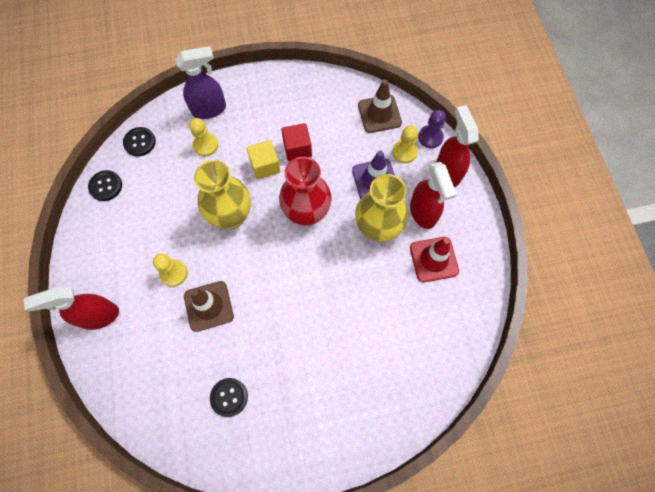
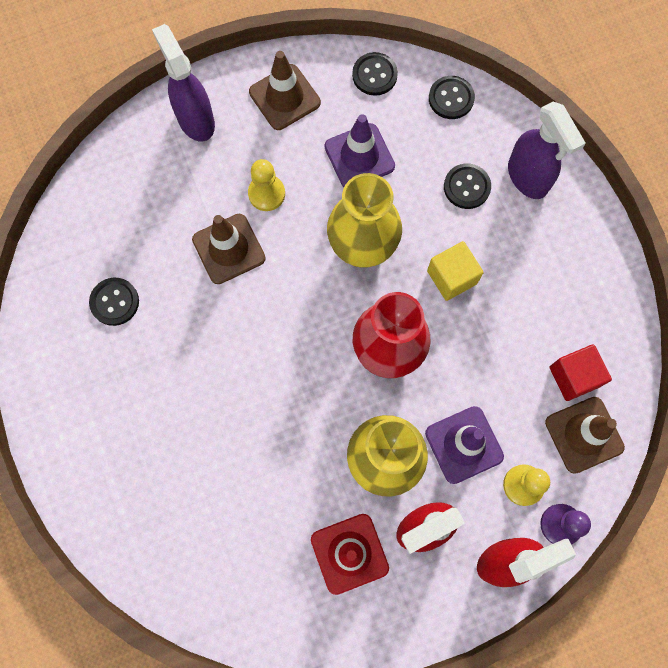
camera: 80 degrees right, 5 degrees up
red spray bottle [24,286,119,330] -> purple spray bottle [152,24,215,142]
yellow pawn [189,118,218,156] -> black button [444,163,491,209]
red cube [281,123,312,161] -> red cube moved to [549,344,612,401]
none -> brown traffic cone [249,51,321,130]
none -> purple traffic cone [325,114,395,187]

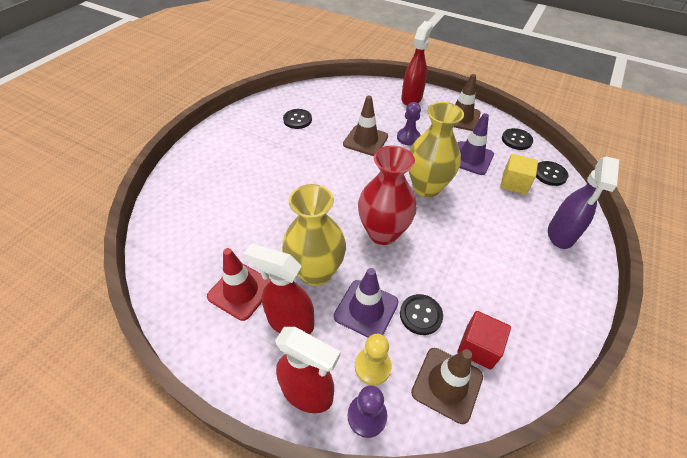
camera: 50 degrees right, 25 degrees down
purple spray bottle [152,24,215,142] -> red spray bottle [401,21,433,106]
yellow pawn [248,159,285,211] -> purple pawn [397,102,421,145]
yellow cube [427,241,484,301] -> yellow cube moved to [500,154,538,195]
black button [444,163,491,209] -> black button moved to [400,294,443,335]

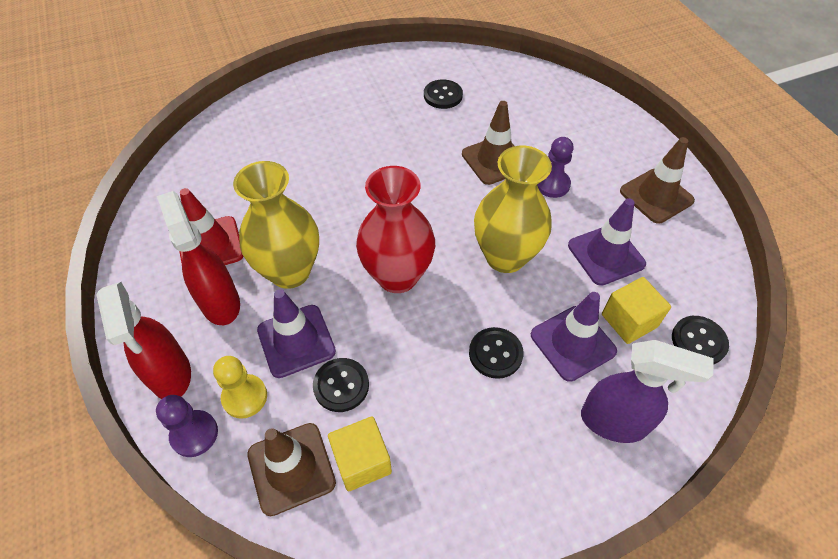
camera: 40 degrees right, 5 degrees up
red spray bottle [401,21,433,106] -> none
red cube [457,311,511,370] -> yellow cube [328,417,392,491]
black button [502,128,533,150] -> black button moved to [469,327,523,379]
purple spray bottle [548,156,619,249] -> purple spray bottle turned 135 degrees counterclockwise [581,340,714,443]
none -> purple traffic cone [531,292,617,382]

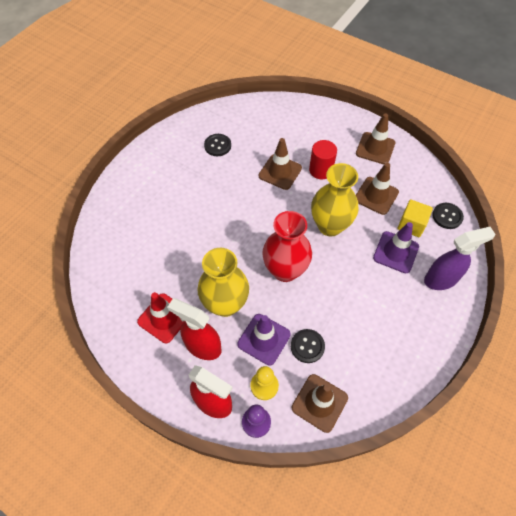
camera: 35 degrees left, 5 degrees up
yellow cube [328,417,392,491] -> none
black button [469,327,523,379] -> none
purple pawn [537,137,574,198] -> red cylinder [309,140,337,179]
purple traffic cone [568,198,646,286] -> brown traffic cone [356,163,399,215]

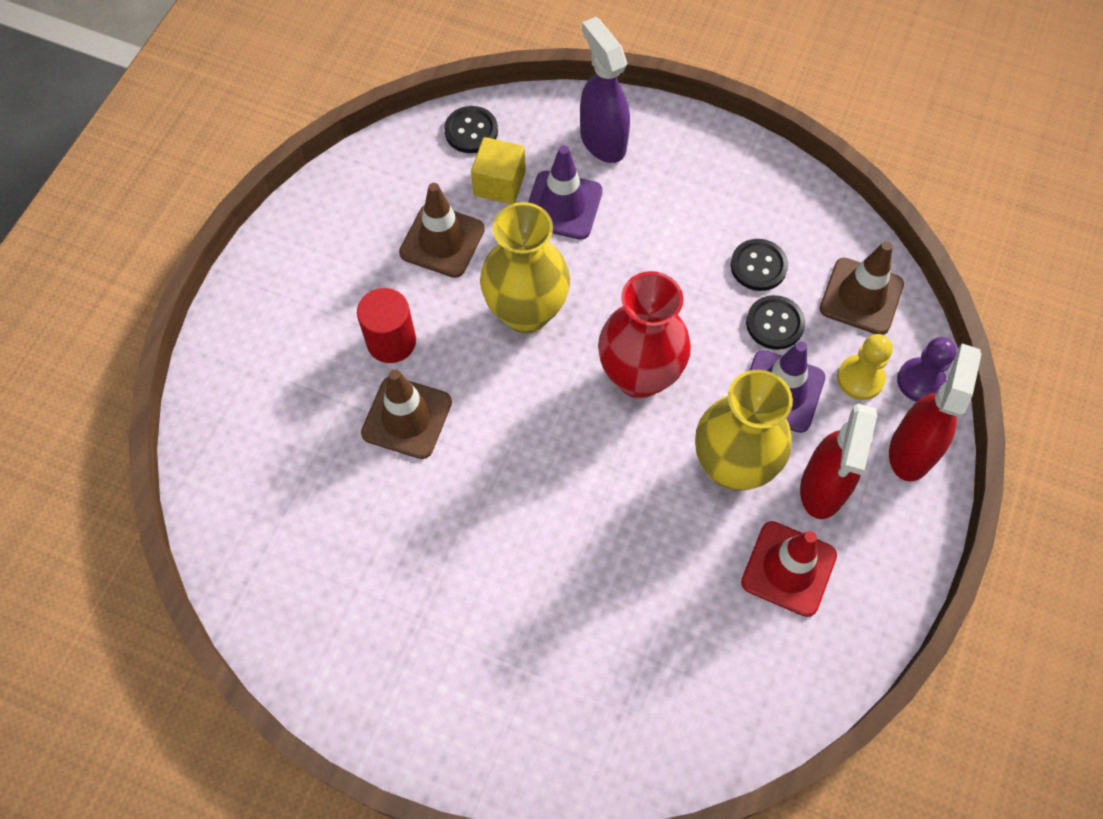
camera: 100 degrees left, 5 degrees up
black button [204,134,231,156] -> black button moved to [730,239,788,291]
brown traffic cone [356,113,395,164] -> none

